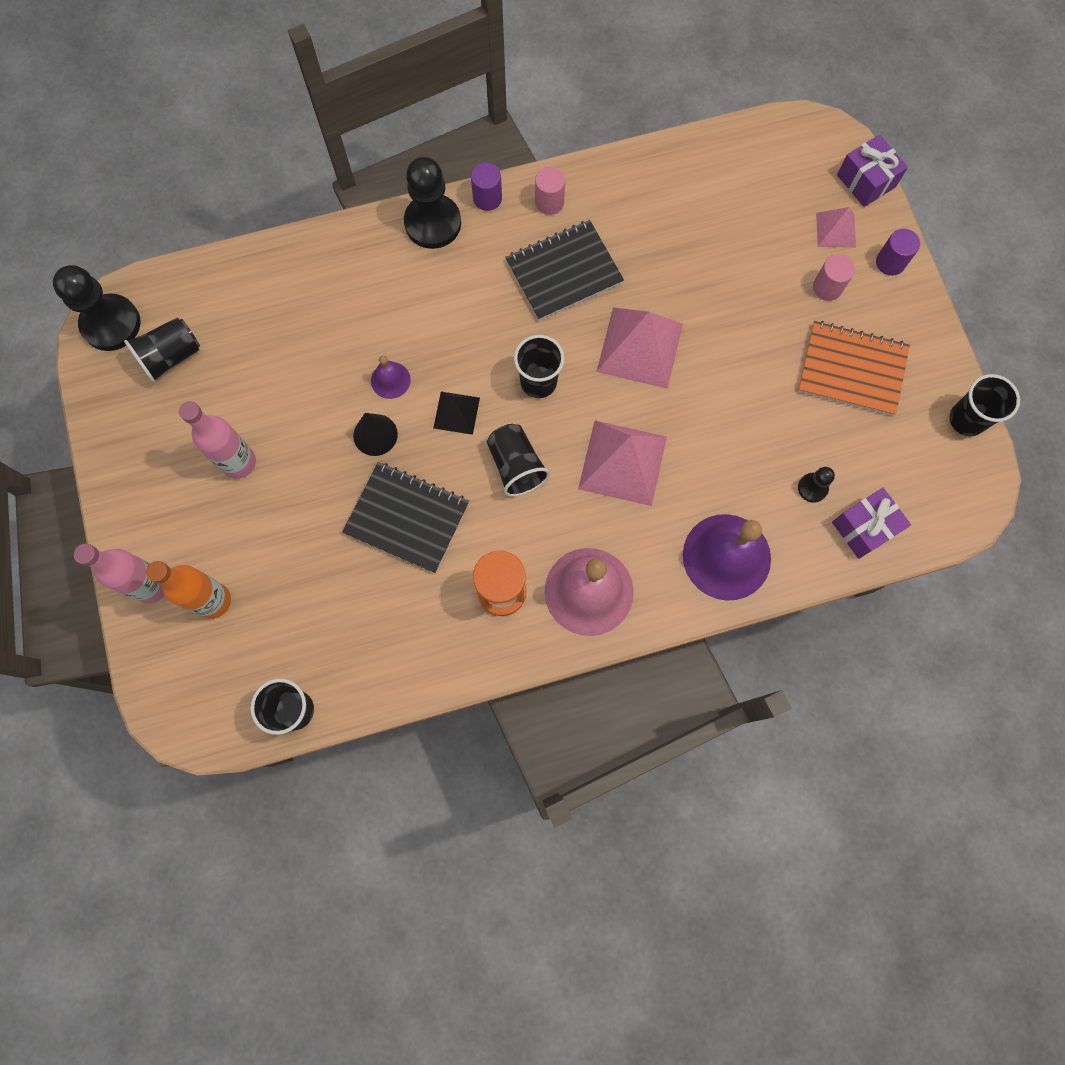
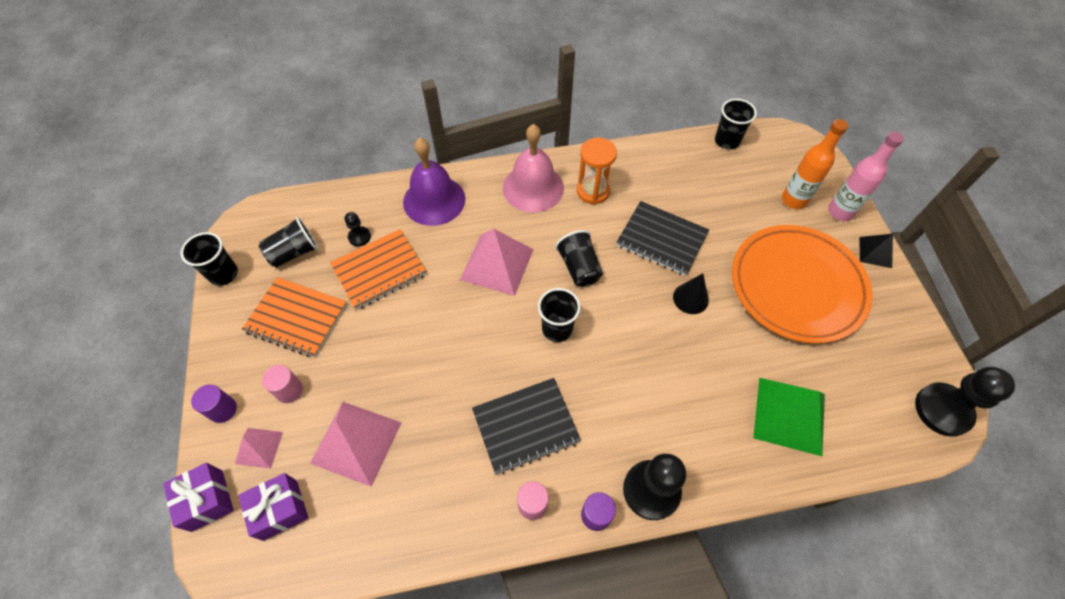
camera: 175 degrees left, 15 degrees down
black cup [124,317,200,383] -> black cup moved to [259,217,318,267]
pink bottle [179,401,256,479] -> orange plate [732,225,873,344]
purple bell [371,355,411,399] -> none
black pyramid [433,392,480,435] -> black pyramid moved to [860,234,893,268]
pink pyramid [597,308,683,389] -> pink pyramid moved to [310,402,401,487]
purple gift [832,488,911,559] -> purple gift moved to [238,473,308,541]
none -> orange notebook [330,229,427,310]
none -> green pyramid [753,378,825,456]

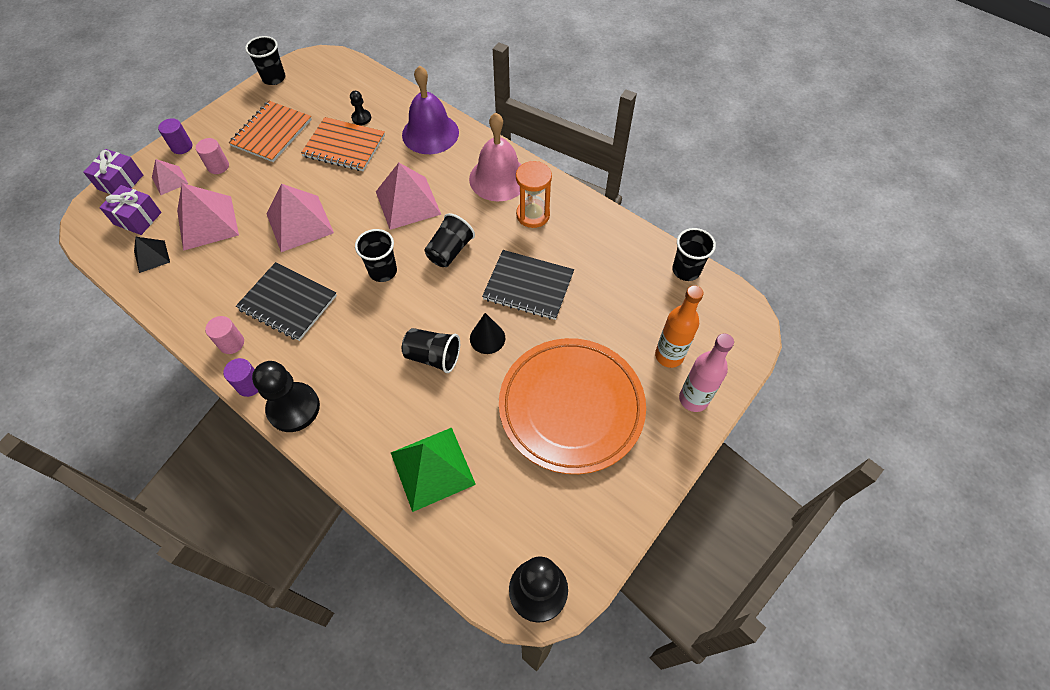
camera: 50 degrees right, 0 degrees up
orange notebook [242,277,347,357] -> orange notebook turned 45 degrees clockwise [228,101,312,162]
black cup [259,217,318,267] -> black cup moved to [402,328,460,373]
black notebook [616,201,709,276] -> black notebook turned 60 degrees counterclockwise [482,250,574,320]
black pyramid [860,234,893,268] -> black pyramid moved to [134,237,170,273]
none -> pink pyramid [266,184,334,252]

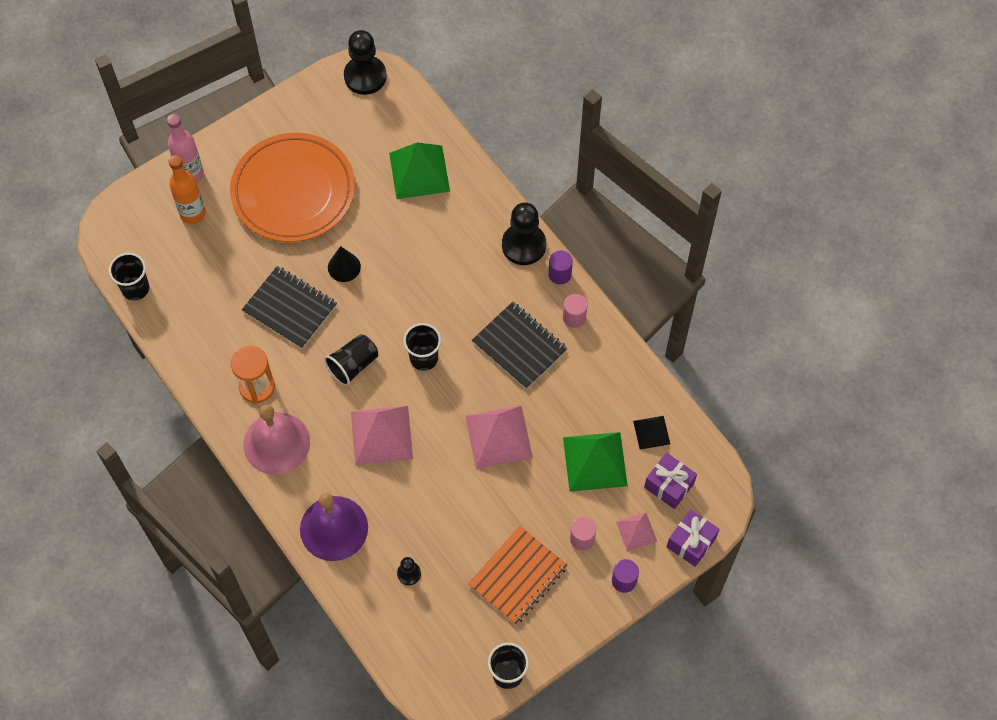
camera: 165 degrees left, 5 degrees up
pink pyramid [177,183,239,251] -> green pyramid [563,432,628,492]
orange notebook [301,117,385,171] -> none
black cup [402,328,460,373] -> none

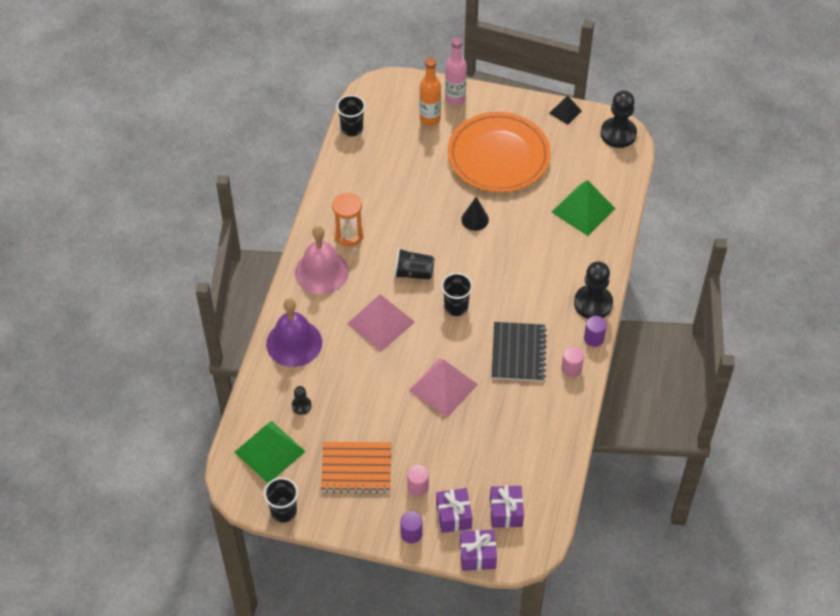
camera: 50 degrees right, 10 degrees down
black notebook [242,266,337,349] -> none
green pyramid [563,432,628,492] -> green pyramid moved to [234,421,306,483]
pink pyramid [616,513,657,551] -> purple gift [436,488,473,533]
black pyramid [633,416,670,450] -> black pyramid moved to [549,95,582,125]

